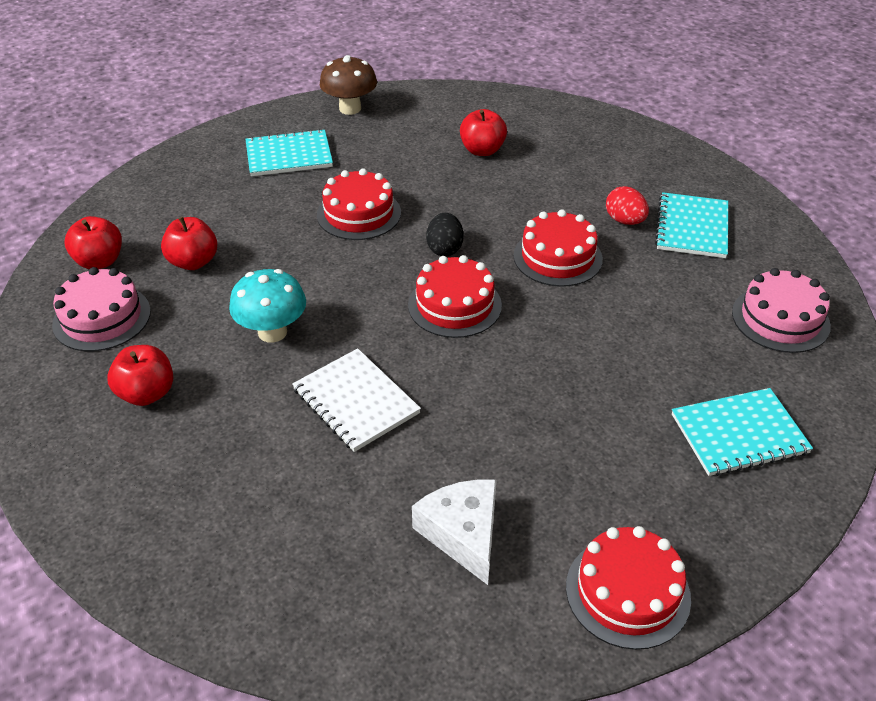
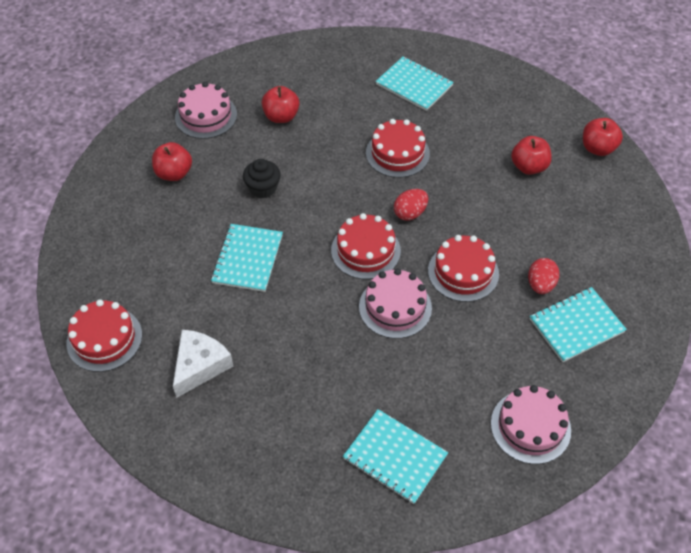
camera: 50 degrees right, 10 degrees up
red apple [65,216,122,269] -> red apple moved to [583,118,623,156]
turquoise mushroom [229,269,306,343] -> black cupcake [243,159,281,198]
white notebook [292,348,421,452] -> turquoise notebook [211,224,283,292]
brown mushroom [320,55,377,115] -> none
black egg [426,213,463,256] -> red egg [394,189,428,221]
red cake [566,526,691,650] -> red cake moved to [67,299,142,372]
none -> pink cake [359,268,432,339]

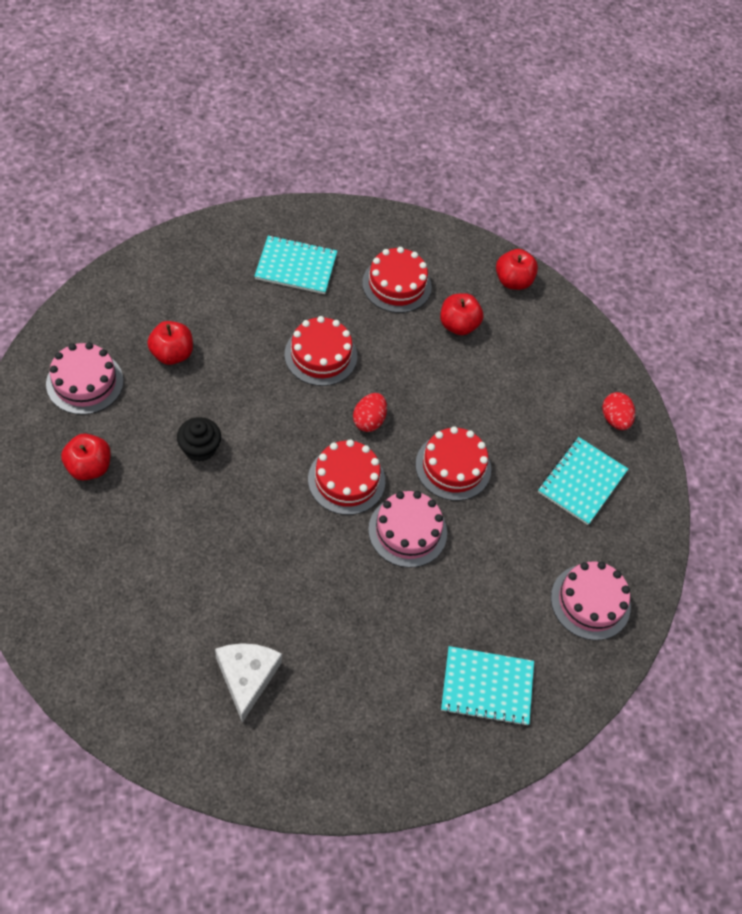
camera: 35 degrees left, 5 degrees up
red cake [67,299,142,372] -> red cake moved to [362,247,432,313]
turquoise notebook [211,224,283,292] -> none
red egg [528,258,560,294] -> red egg moved to [602,392,635,430]

